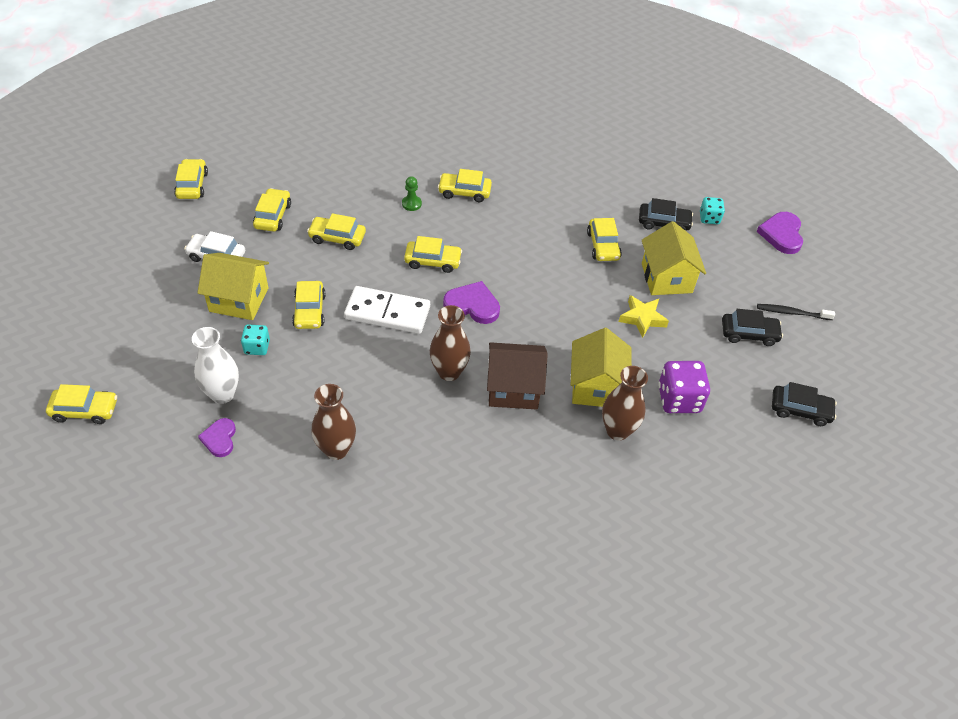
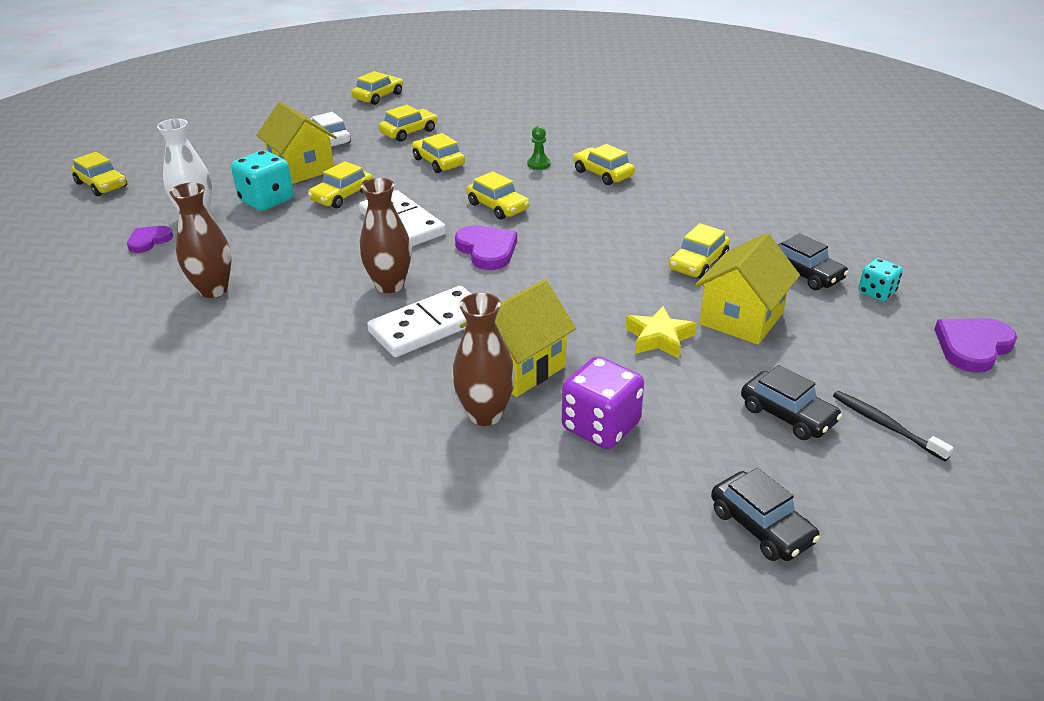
camera: 45 degrees right, 15 degrees down
turquoise dice [241,324,270,355] -> turquoise dice [231,151,294,211], size x1.71
brown house [487,342,548,410] -> white domino [367,286,471,357]

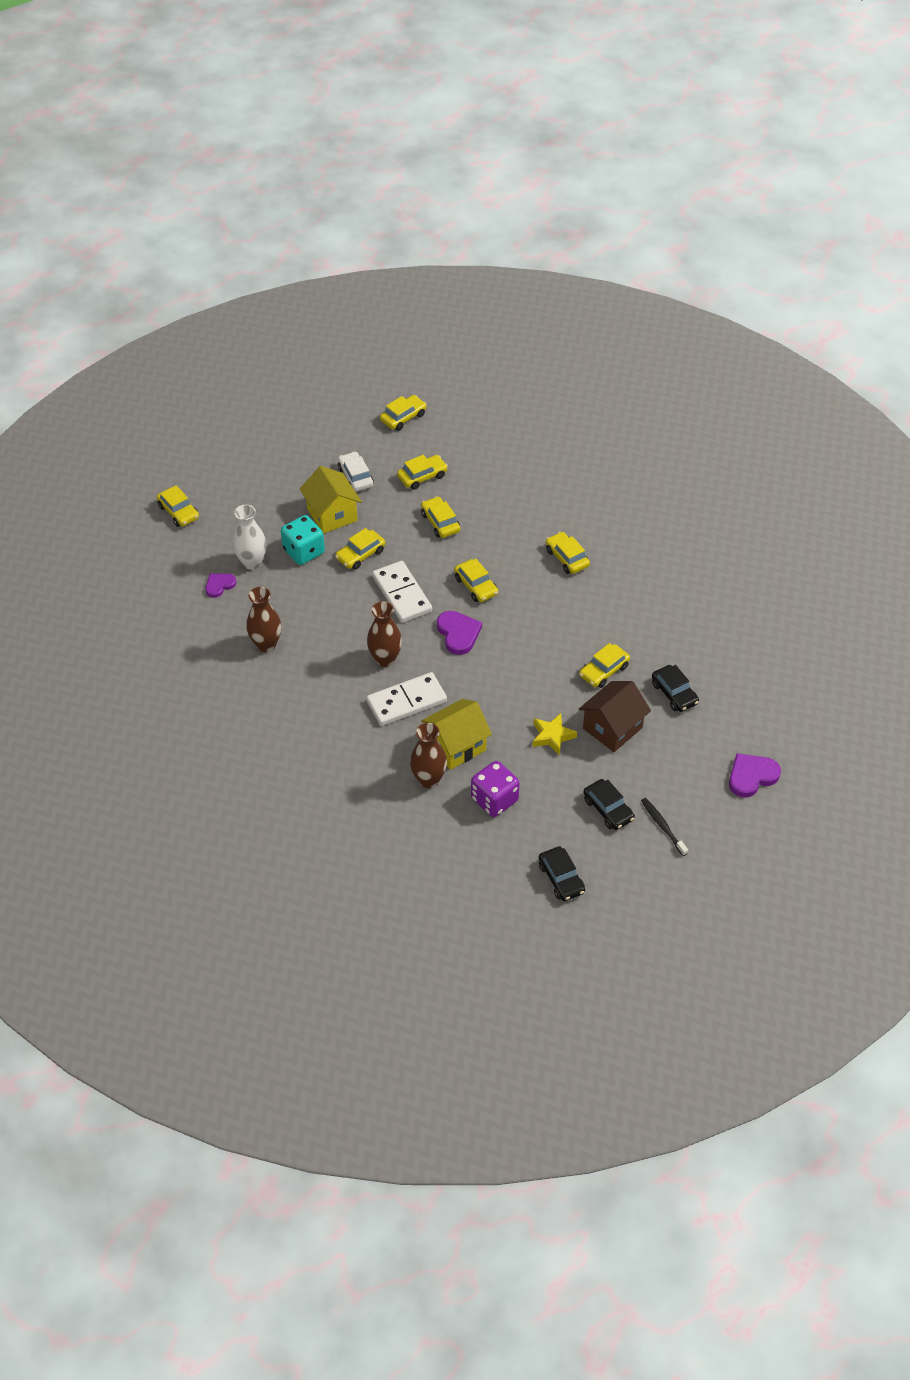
camera: 10 degrees right, 15 degrees up
green pawn [527,126,551,170] -> none
yellow house [695,233,800,345] -> brown house [579,681,651,752]
turquoise dice [858,258,903,301] -> none

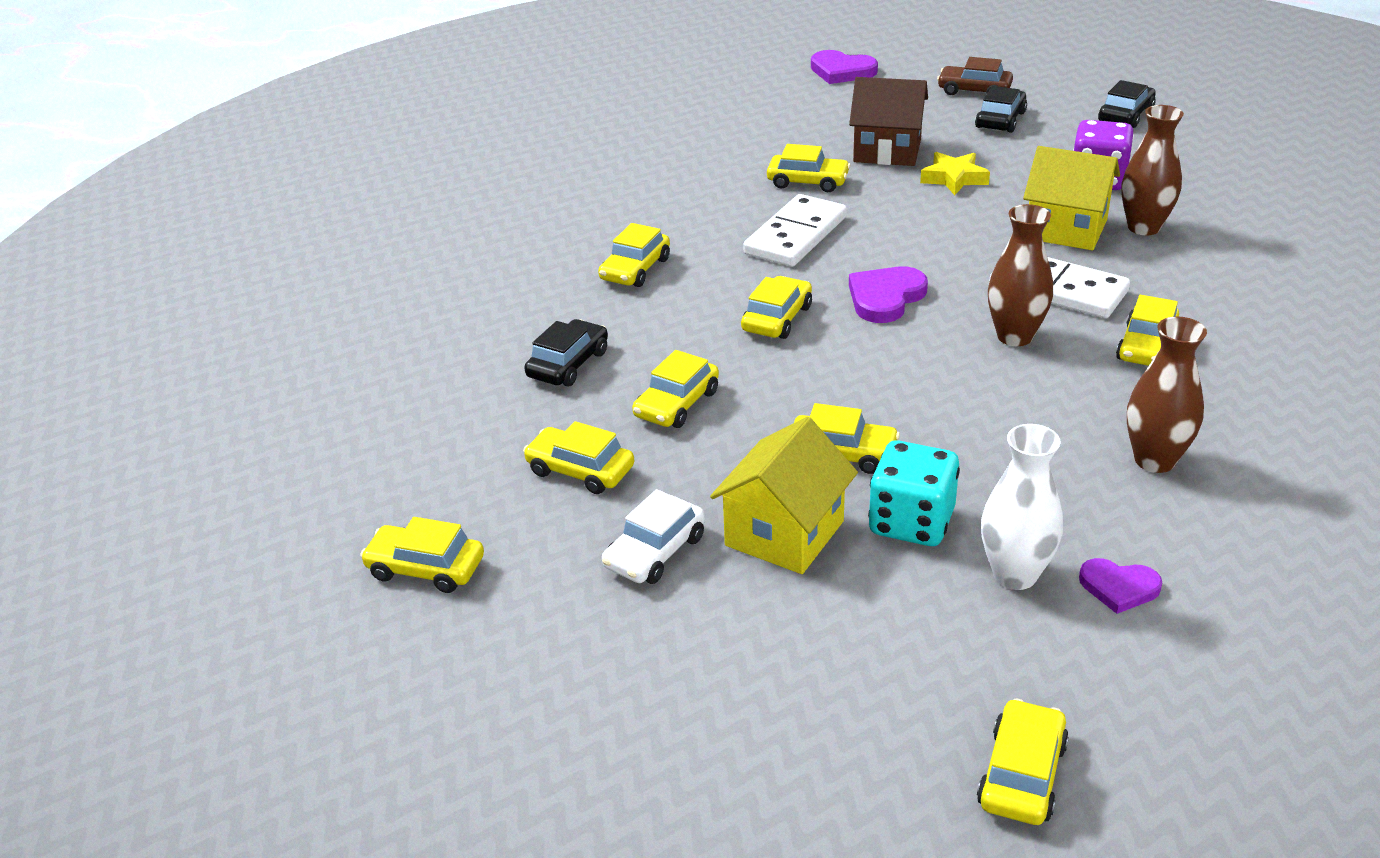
camera: 120 degrees left, 15 degrees down
white domino [372,561,432,623] -> white domino moved to [743,194,847,267]
black toothbrush [641,798,688,856] -> brown car [937,57,1013,95]
black car [652,665,699,712] -> black car moved to [524,319,608,386]
none -> yellow car [1116,295,1179,366]

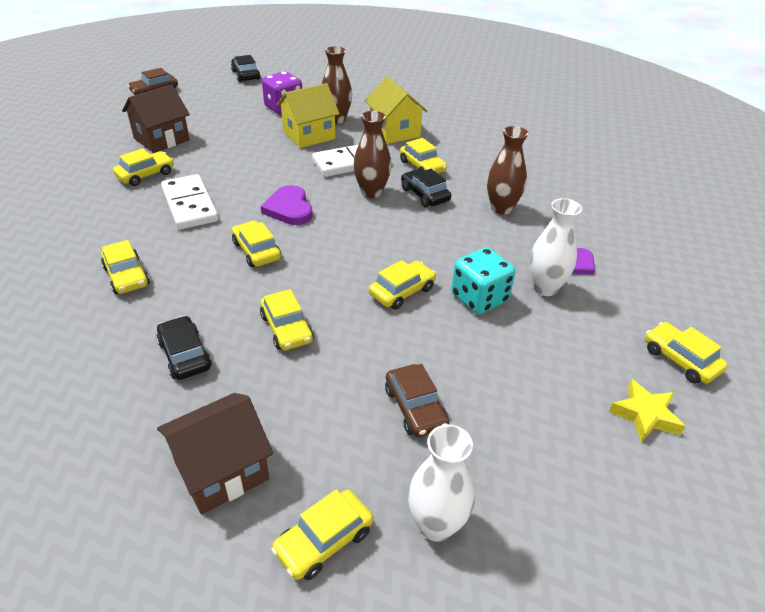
camera: 60 degrees left, 5 degrees up
yellow car [523,421,634,494] -> none
white car [602,489,705,584] -> brown car [385,364,449,437]
yellow house [710,417,858,574] -> yellow house moved to [365,76,428,144]
purple heart [811,50,878,84] -> none
yellow star [920,152,990,195] -> yellow star moved to [609,379,686,442]
black car [975,86,1027,133] -> black car moved to [401,169,451,207]
none -> brown house [157,393,273,514]
none -> white vase [408,424,475,542]

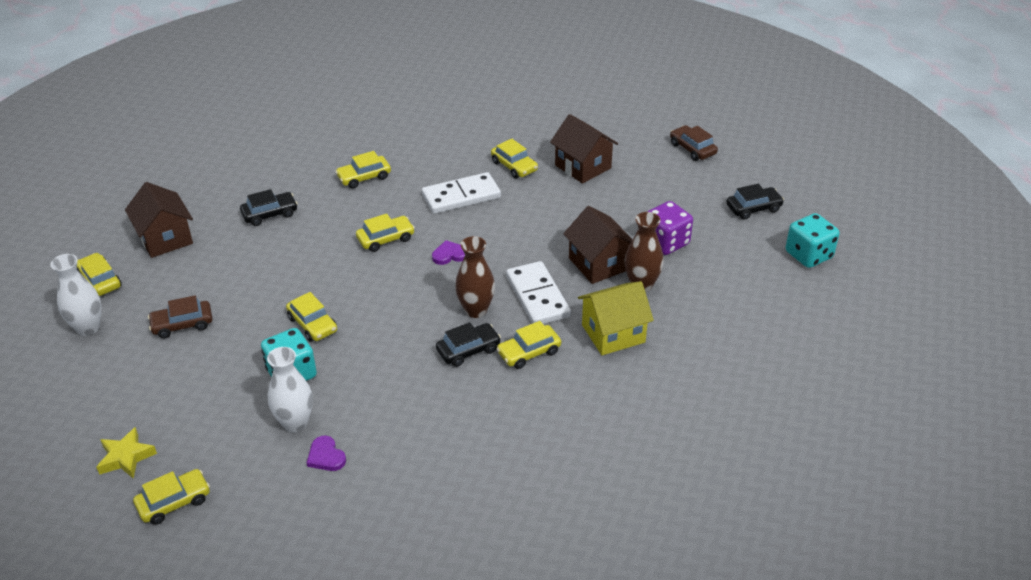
camera: 95 degrees right, 0 degrees up
yellow car [260,289,314,351] -> none
purple heart [261,185,313,225] -> purple heart [432,240,465,265], size x0.65
yellow house [277,83,340,148] -> brown house [563,206,633,284]
brown vase [487,126,529,215] -> none
none -> turquoise dice [786,213,839,268]

